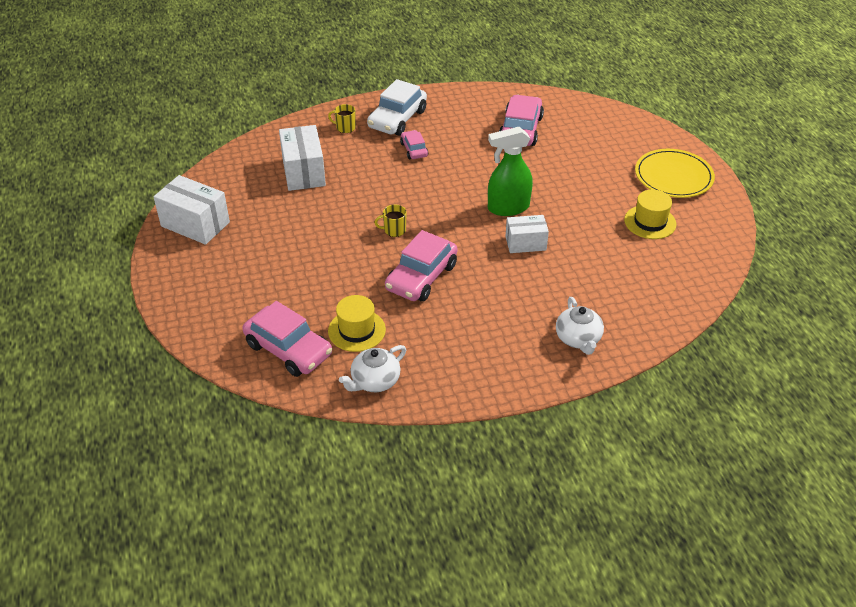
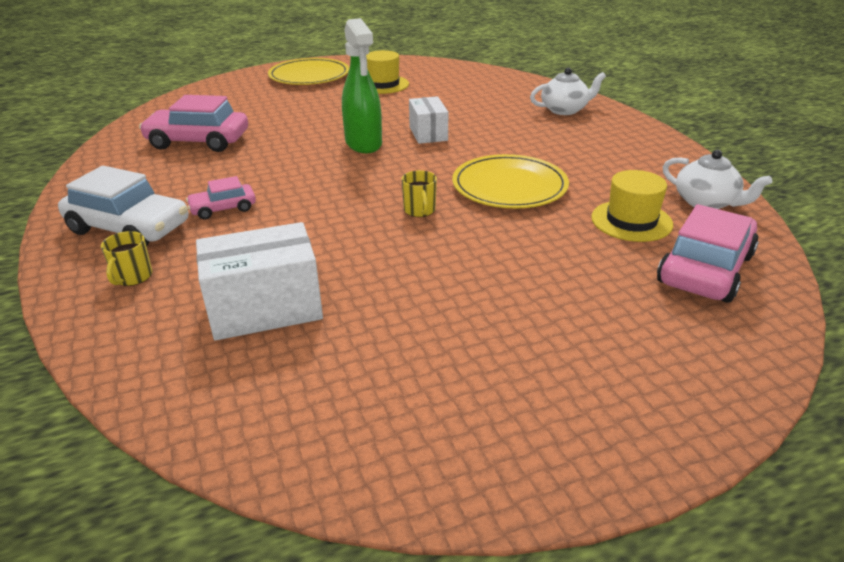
camera: 95 degrees left, 10 degrees down
white box [153,175,230,245] -> none
pink car [385,230,457,302] -> yellow plate [452,154,569,208]

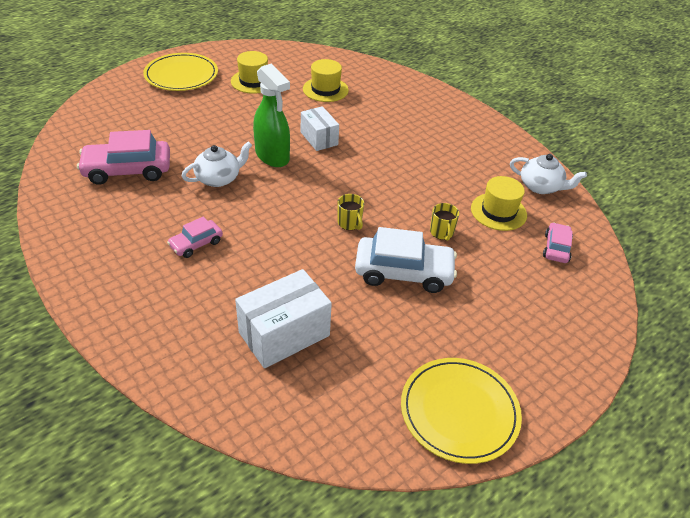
camera: 20 degrees left, 10 degrees up
white car [58,166,188,246] -> white car moved to [355,227,457,293]
yellow mug [101,231,152,286] -> yellow mug moved to [430,203,460,241]
yellow plate [452,154,569,208] -> yellow plate moved to [401,358,522,464]
white teapot [530,68,606,115] -> white teapot moved to [182,141,252,187]
pink car [657,204,759,303] -> pink car [543,222,573,263], size x0.54
none -> yellow hat [303,59,349,102]

